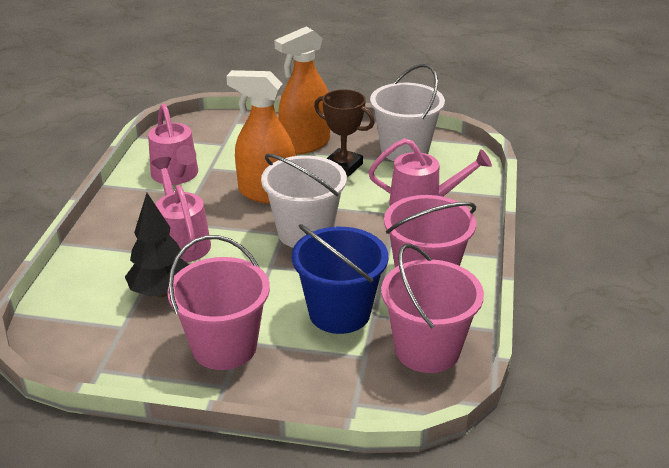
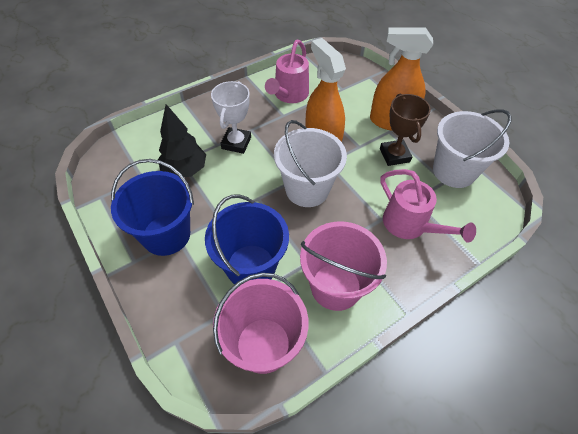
camera: 45 degrees right, 20 degrees up
pink watering can [151,157,211,263] -> white trophy [211,81,251,154]
pink bucket [167,235,270,370] -> blue bucket [111,159,194,256]

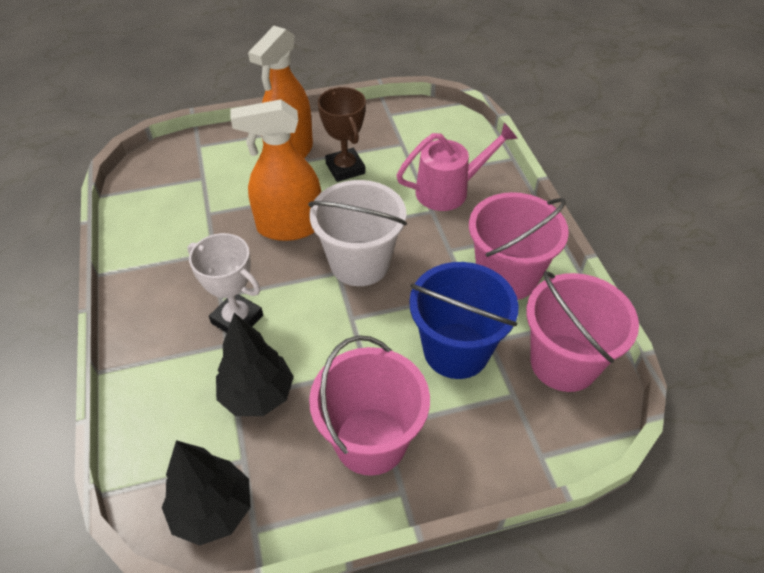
camera: 70 degrees left, 5 degrees down
blue bucket [111,159,194,256] -> pink bucket [309,335,430,476]
pink watering can [265,40,309,103] -> none
brown trophy [380,93,431,166] -> brown trophy turned 60 degrees clockwise [318,87,366,182]
white bucket [433,109,512,188] -> none
none -> black tree [162,440,251,546]

